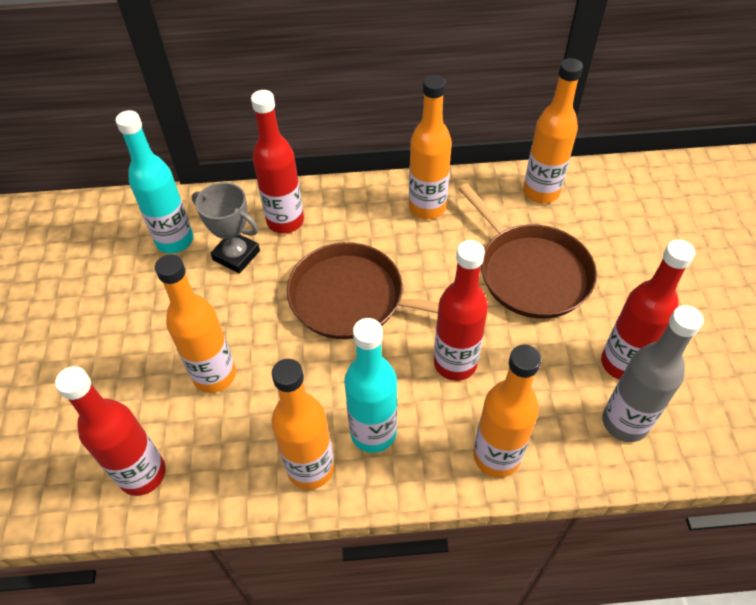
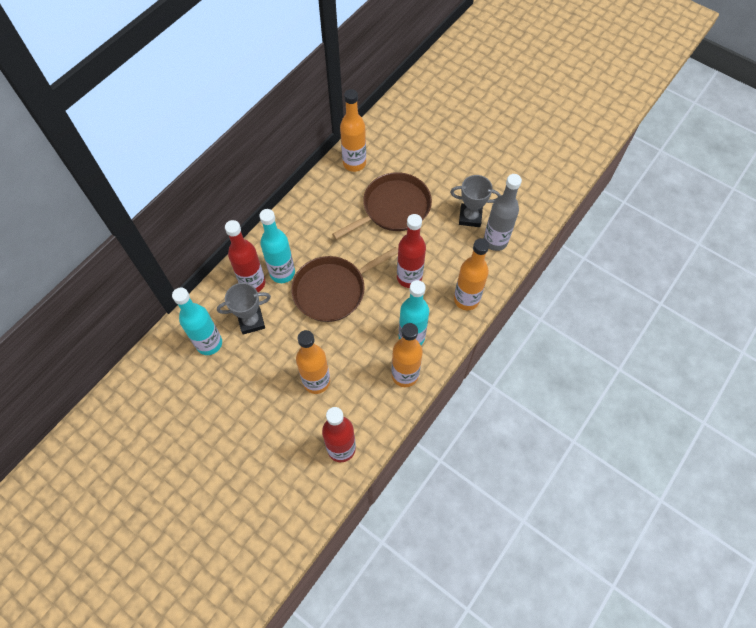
camera: 50 degrees left, 10 degrees up
orange bottle [409,75,452,219] -> none
brown pan [459,183,597,319] -> brown pan turned 45 degrees counterclockwise [332,172,432,239]
red bottle [601,239,695,380] -> grey trophy [450,175,501,227]
none -> turquoise bottle [259,209,295,283]

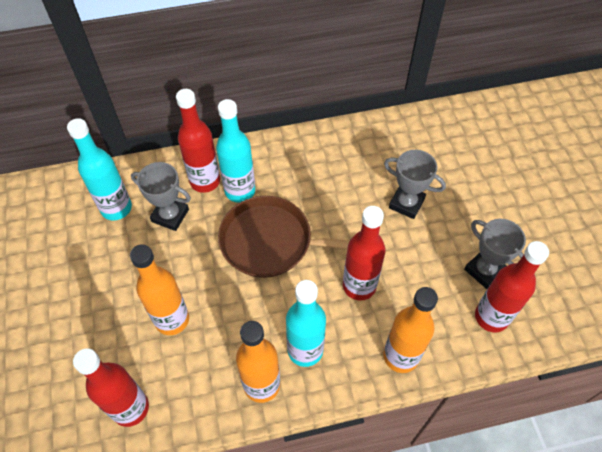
camera: 40 degrees right, 5 degrees down
brown pan [332,172,432,239] -> grey trophy [384,150,446,219]
orange bottle [340,89,366,172] -> none
grey bottle [484,174,522,251] -> red bottle [475,241,549,332]

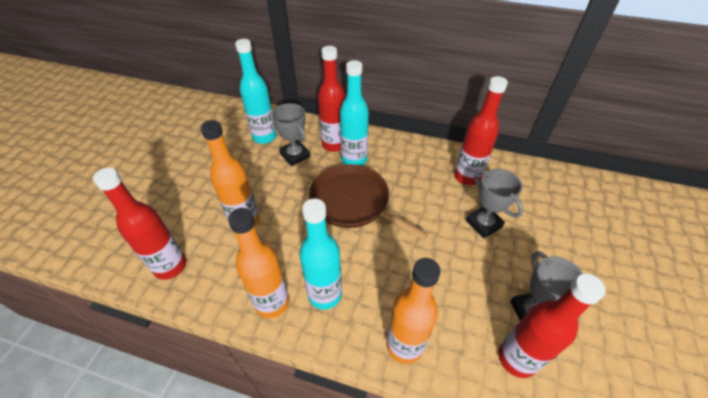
camera: 30 degrees right, 10 degrees down
red bottle [343,206,386,301] -> red bottle moved to [454,76,508,185]

